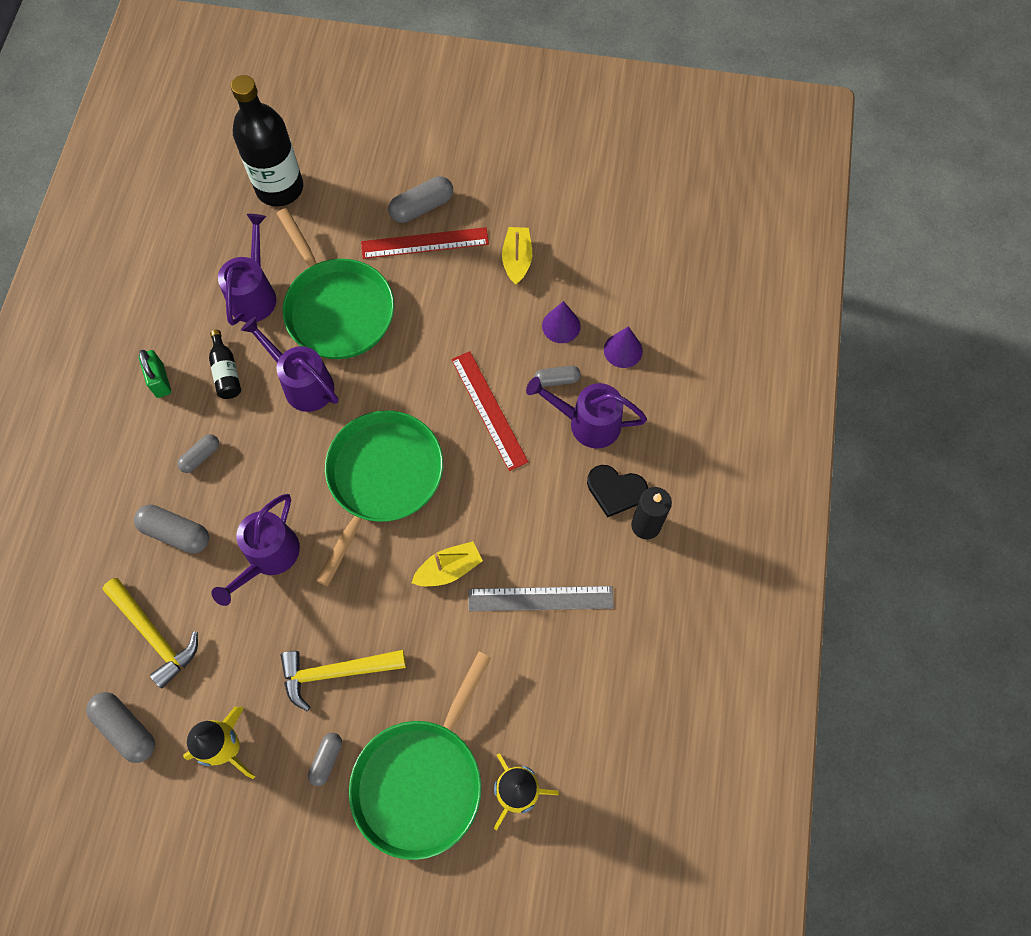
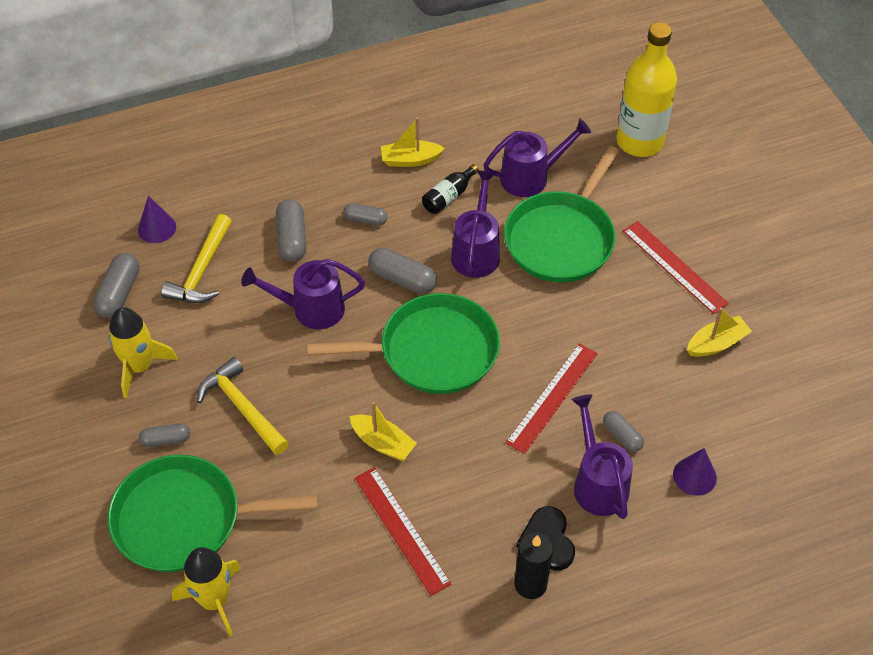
camera: 60 degrees right, 15 degrees down
green padlock [138,350,171,398] -> yellow boat [381,117,445,167]
black bottle [231,75,303,206] -> yellow bottle [616,22,677,157]
grey capsule [388,176,453,223] -> grey capsule moved to [368,248,437,294]
grey ruler [469,586,614,611] -> red ruler [355,467,451,596]
purple cone [542,301,581,343] -> purple cone moved to [138,196,176,243]

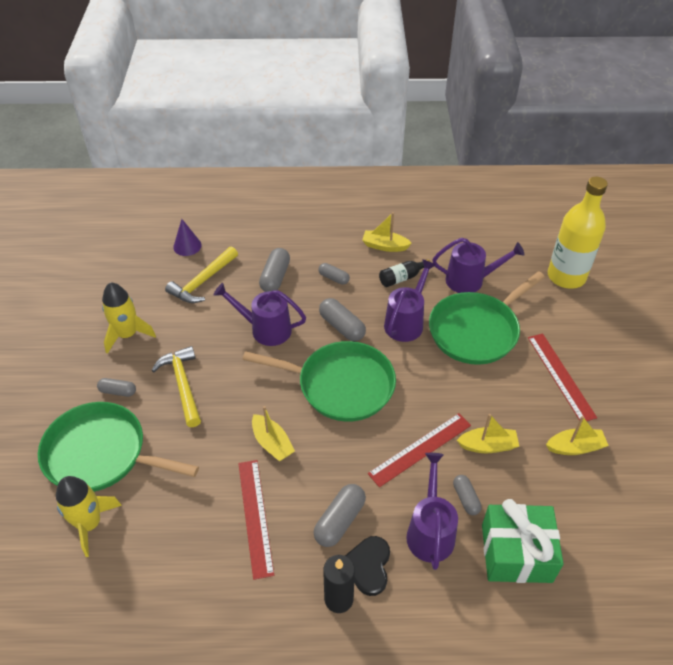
camera: 20 degrees right, 5 degrees down
grey capsule [93,253,139,318] -> grey capsule moved to [314,484,366,547]
purple cone [673,448,717,496] -> green gift [482,499,564,583]
none -> yellow boat [457,414,519,453]

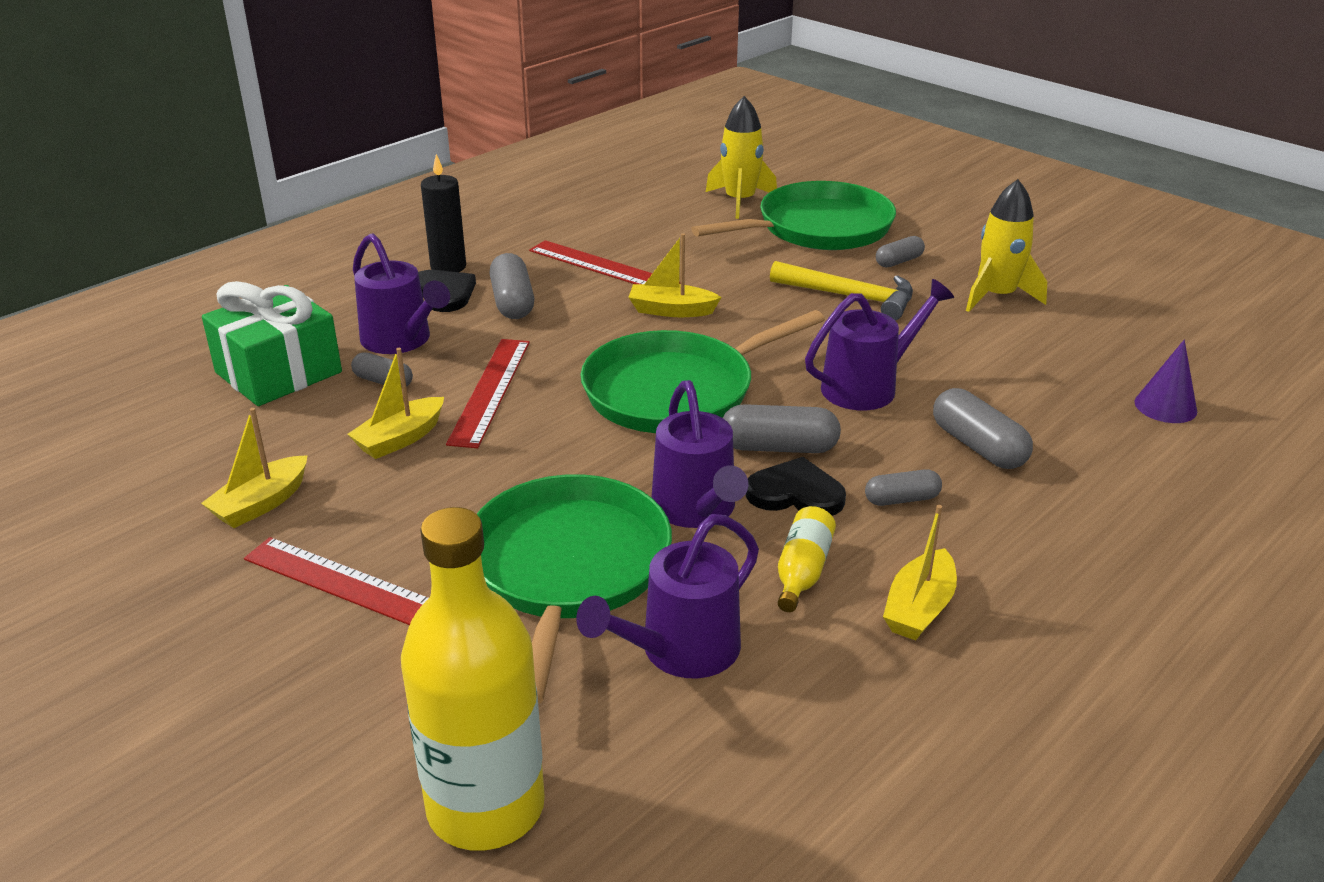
camera: 135 degrees right, 15 degrees down
yellow hammer [165,246,238,303] -> none
yellow boat [362,212,412,252] -> yellow boat turned 150 degrees clockwise [883,505,957,640]
black bottle [379,259,430,287] -> yellow bottle [778,506,836,612]
none -> black heart [746,457,846,516]

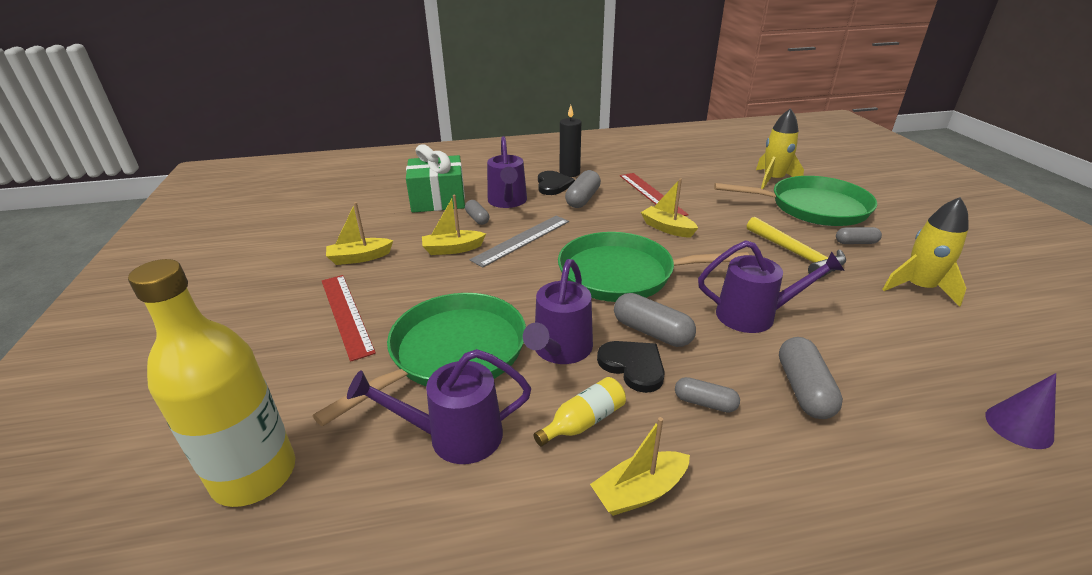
camera: 35 degrees right, 0 degrees up
red ruler [446,339,530,448] -> grey ruler [469,216,569,268]

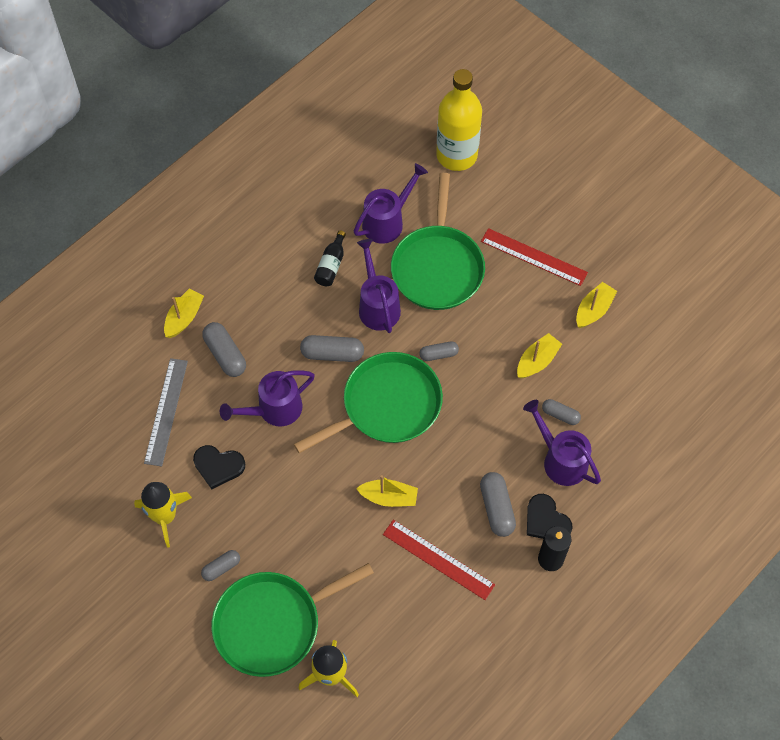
camera: 145 degrees right, 30 degrees up
green gift [406,144,465,213] -> none
grey ruler [469,216,569,268] -> grey ruler moved to [144,358,188,466]
yellow bottle [534,377,626,446] -> black bottle [314,231,346,286]
yellow boat [590,417,690,516] -> yellow boat moved to [164,289,204,338]
black heart [597,341,665,393] -> black heart moved to [193,445,245,489]
grey capsule [675,377,740,413] -> grey capsule moved to [419,342,459,361]
yellow hammer [747,217,846,279] -> none
purple cone [985,373,1056,449] -> none

